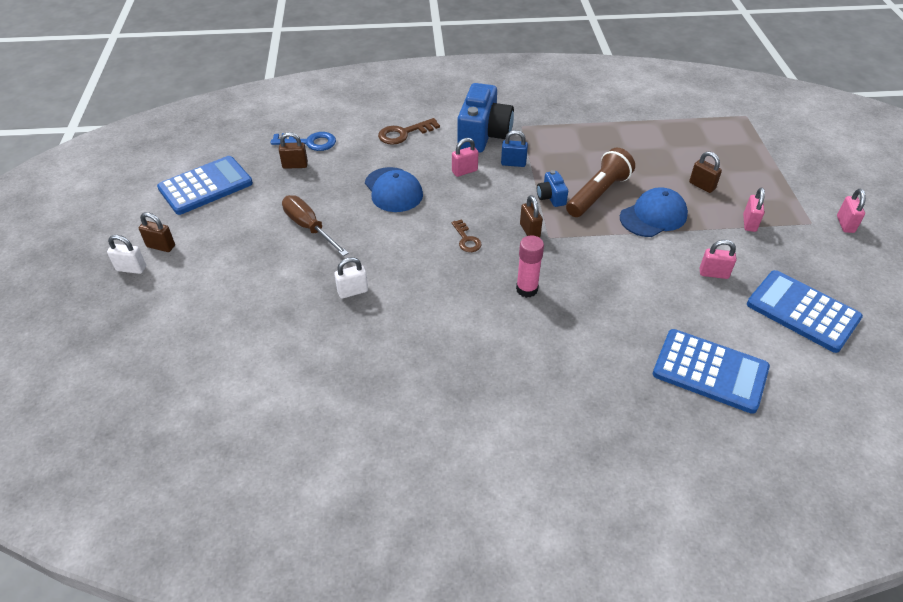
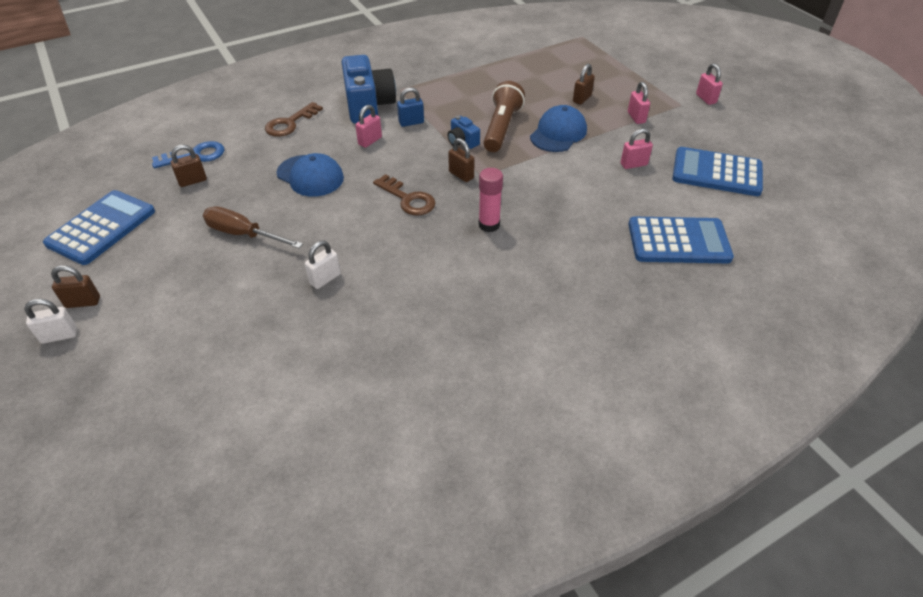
camera: 25 degrees left, 0 degrees up
brown key [451,219,482,252] -> brown key [373,174,435,215], size x1.54
brown padlock [689,151,722,193] -> brown padlock turned 75 degrees counterclockwise [573,64,595,105]

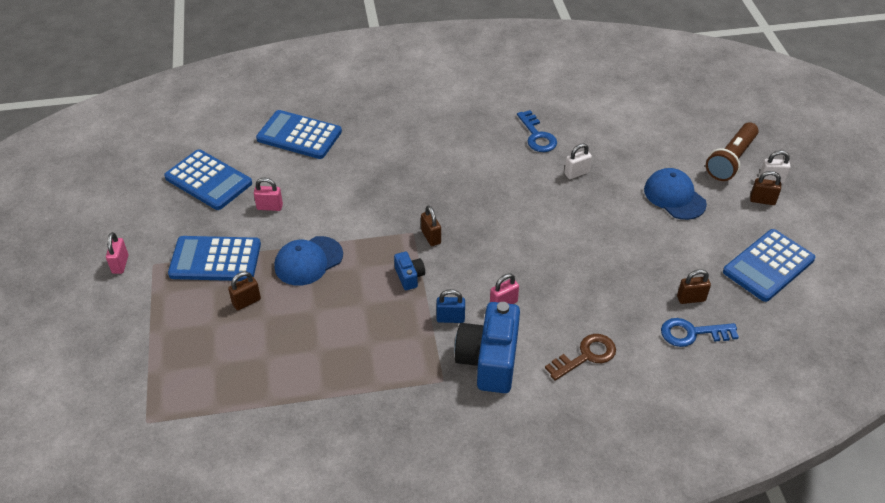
camera: 160 degrees left, 0 degrees up
brown screwdriver [203,206,303,248] -> none
blue cap [276,153,344,197] -> blue cap moved to [644,168,707,220]
brown key [373,174,435,215] -> none
pink glue stick [479,168,503,232] -> none
brown flashlight [484,81,525,152] -> brown flashlight moved to [706,122,759,181]
pink padlock [628,82,650,124] -> blue calculator [168,236,261,281]
none -> blue key [517,110,557,152]

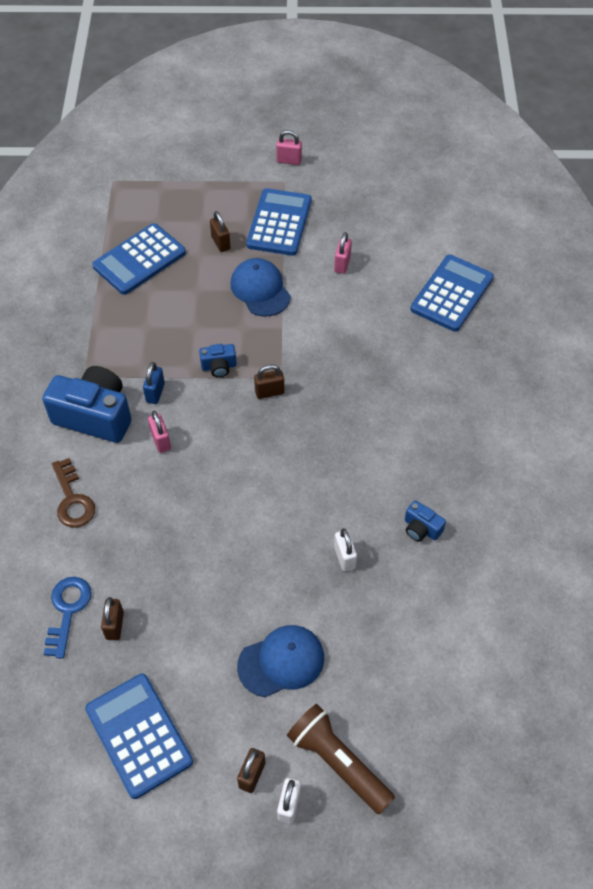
camera: 100 degrees right, 10 degrees up
blue calculator [164,149,252,210] -> blue calculator moved to [92,223,186,295]
blue key [517,110,557,152] -> blue camera [405,500,446,542]

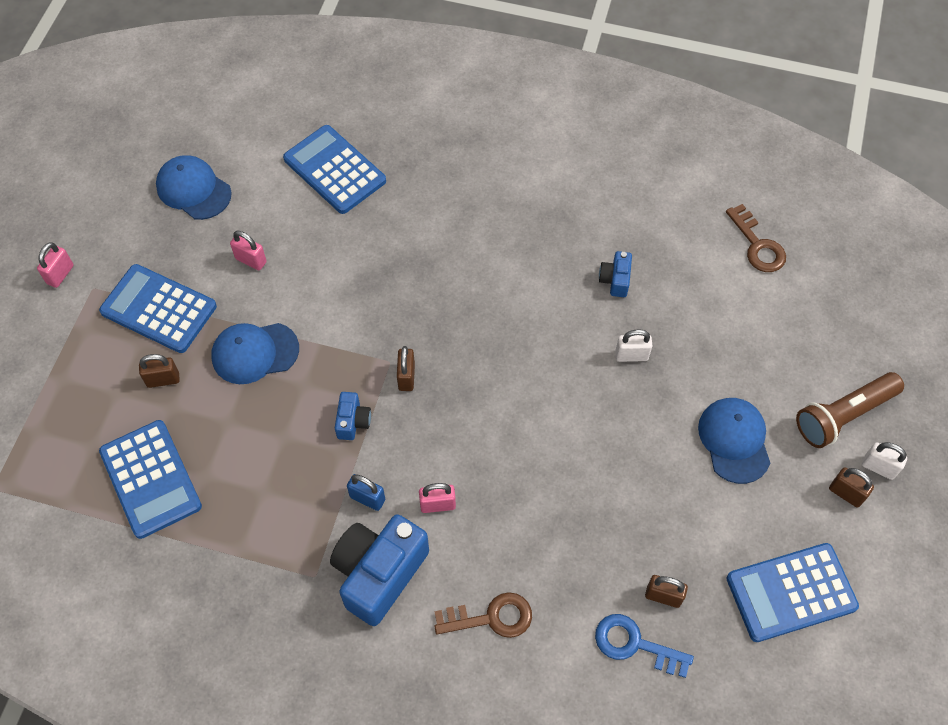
camera: 75 degrees left, 5 degrees up
blue camera [405,500,446,542] -> blue camera turned 135 degrees clockwise [599,251,632,297]
none -> blue cap [156,155,232,220]
none -> brown key [726,204,786,272]

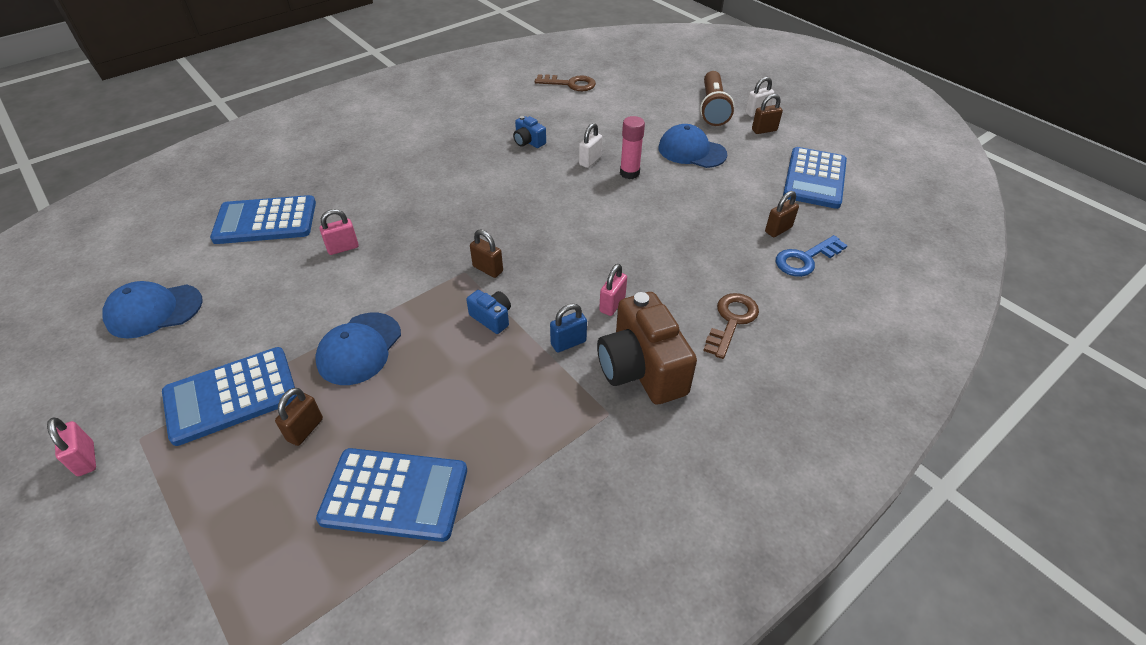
camera: 55 degrees left, 15 degrees down
pink padlock [230,231,267,270] -> pink padlock moved to [319,209,359,255]
blue camera [330,514,429,626] -> brown camera [597,292,697,405]
none -> pink glue stick [620,116,645,179]

